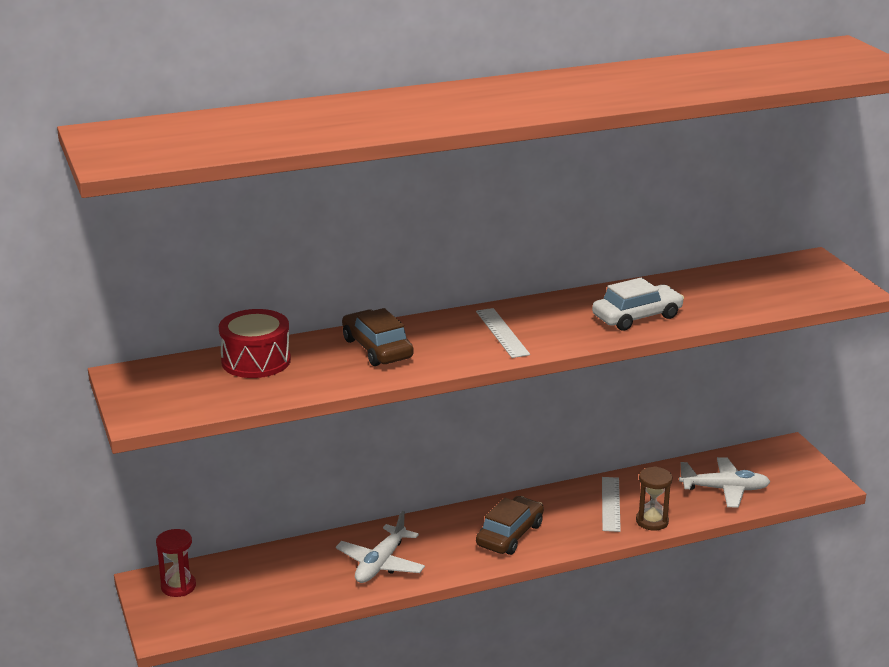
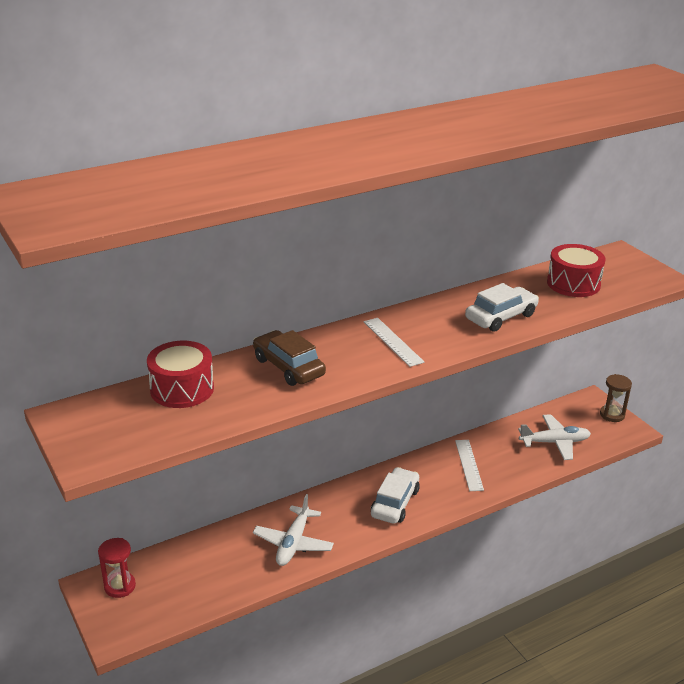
camera: 10 degrees left, 5 degrees up
brown car [476,496,544,555] -> white car [371,467,420,524]
brown hourglass [636,466,672,530] -> brown hourglass moved to [600,374,632,422]
none -> red drum [547,244,606,297]

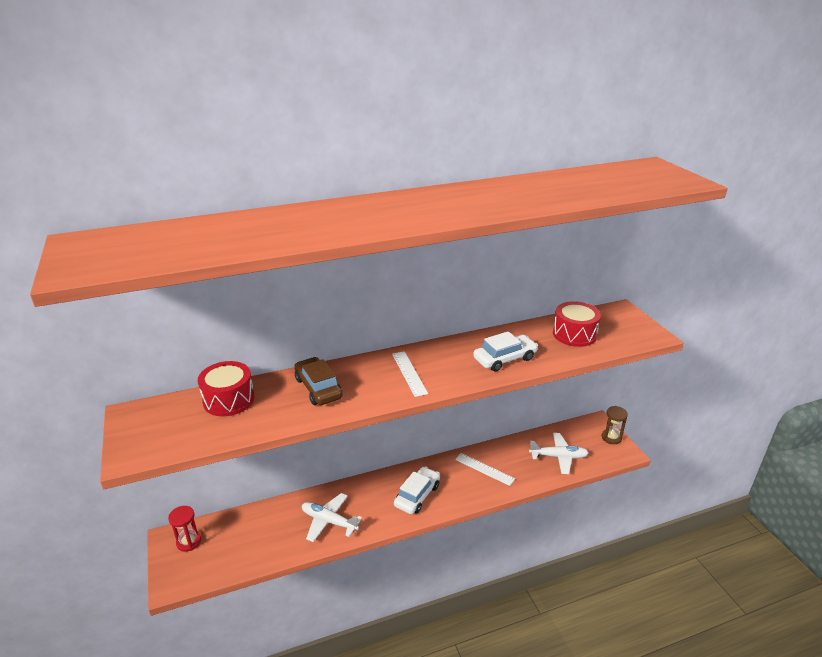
camera: 10 degrees right, 0 degrees up
white plane [253,494,334,566] -> white plane turned 90 degrees clockwise [302,493,362,542]
white ruler [455,440,484,491] -> white ruler turned 60 degrees counterclockwise [455,453,515,486]

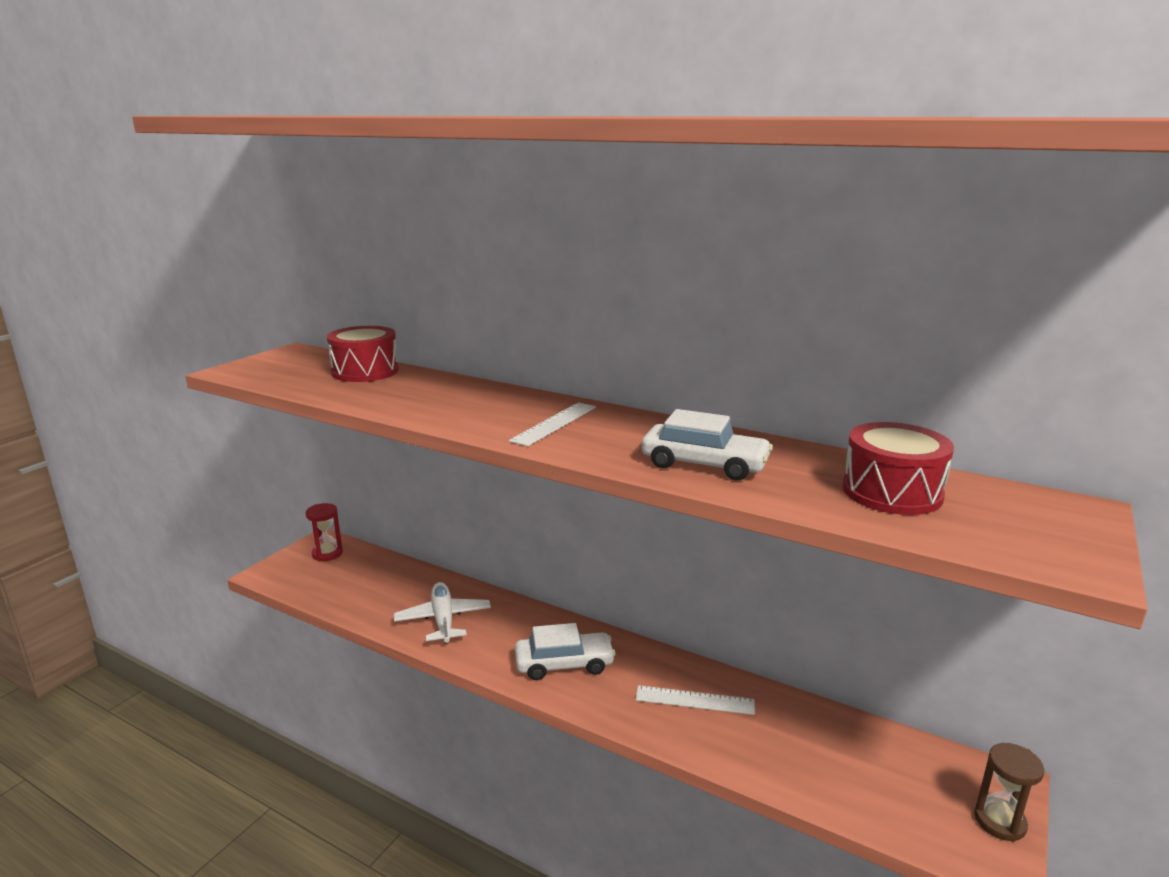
camera: 50 degrees right, 10 degrees down
brown car [294,357,343,405] -> none
white ruler [455,453,515,486] -> white ruler turned 75 degrees counterclockwise [635,685,755,715]
white plane [529,433,589,474] -> none

